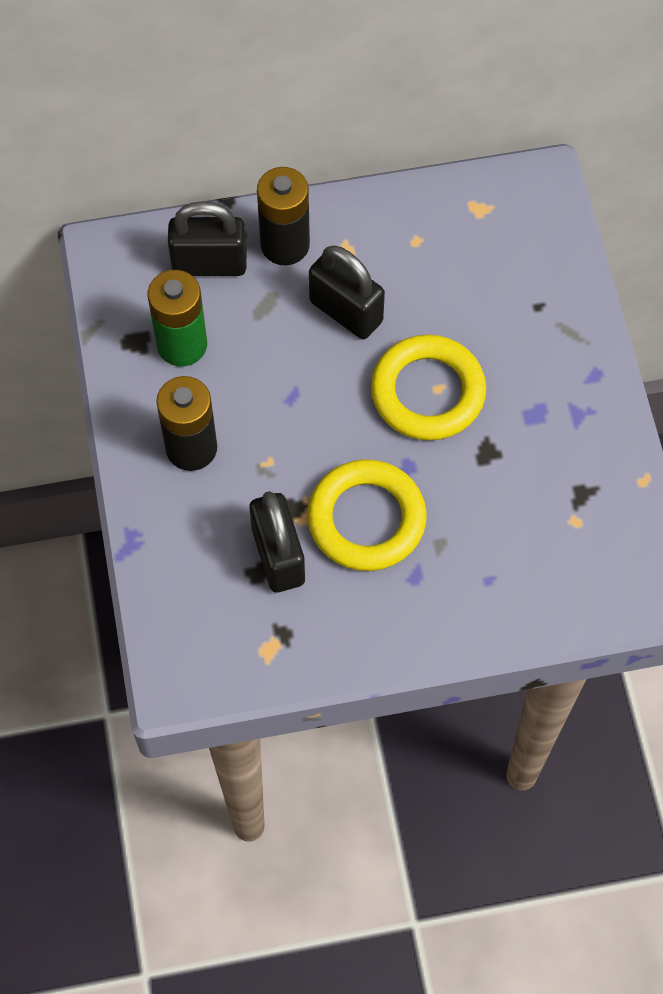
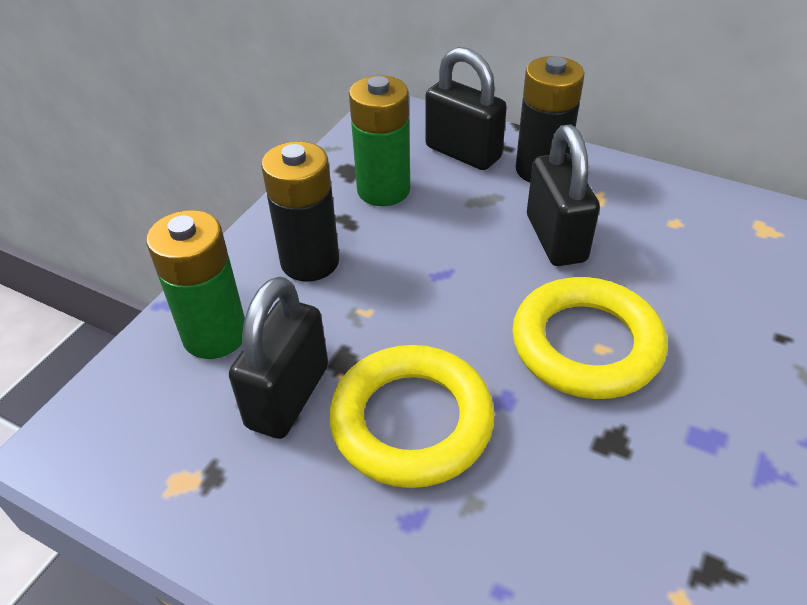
camera: 40 degrees right, 20 degrees down
none -> green battery [146,210,245,359]

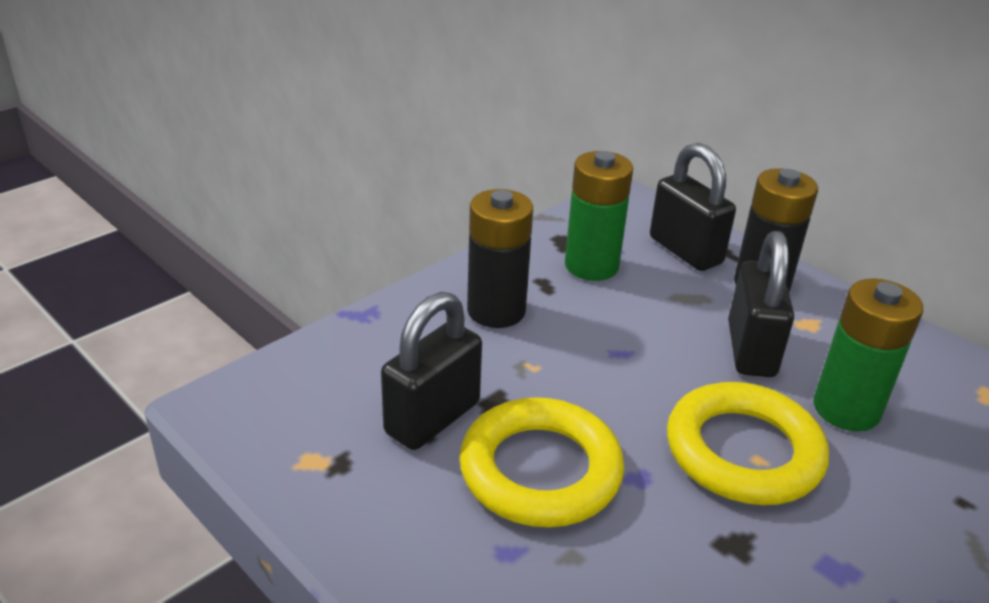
camera: 15 degrees right, 10 degrees down
green battery [146,210,245,359] -> green battery moved to [813,278,923,431]

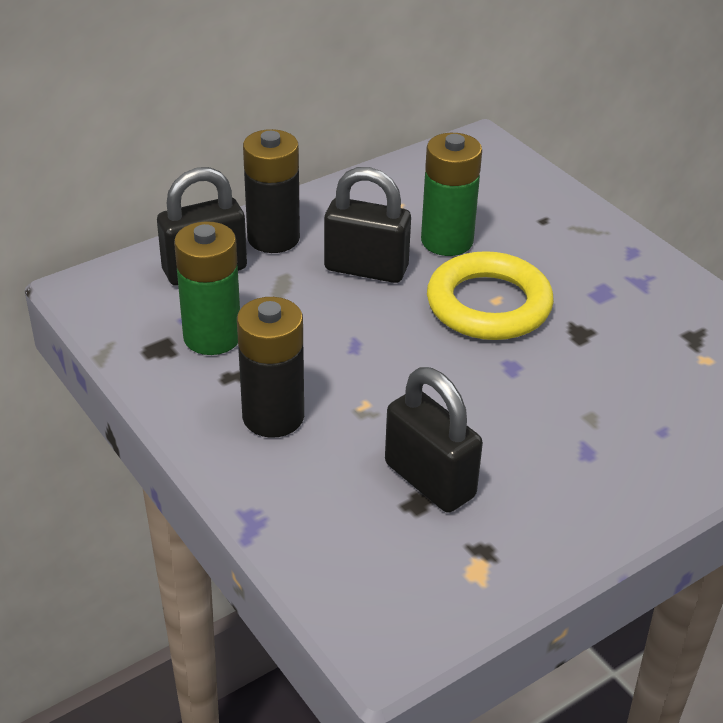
camera: 80 degrees left, 5 degrees up
yellow ring [459,397,624,527] -> none

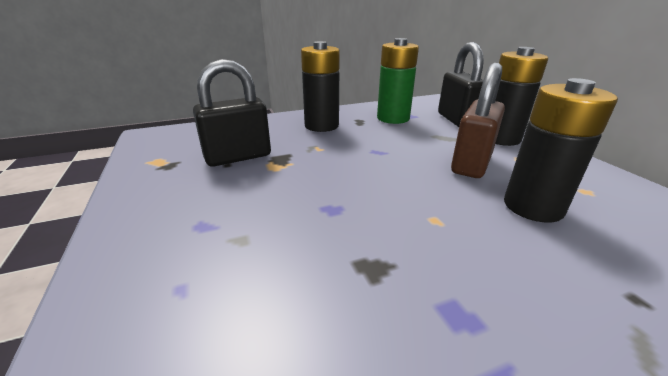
camera: 105 degrees right, 10 degrees down
black padlock [324,167,411,283] -> brown padlock [451,63,505,178]
green battery [421,133,482,256] -> black battery [504,78,618,223]
yellow ring [427,251,554,340] -> none

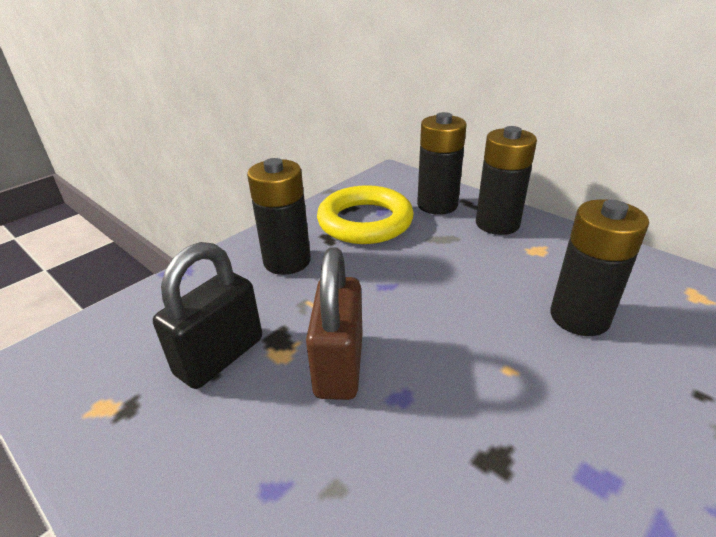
camera: 25 degrees left, 5 degrees up
green battery [377,38,419,124] -> yellow ring [317,185,414,244]
black padlock [438,42,484,127] -> black battery [417,112,467,215]
brown padlock [451,63,505,178] -> brown padlock moved to [306,247,363,400]

